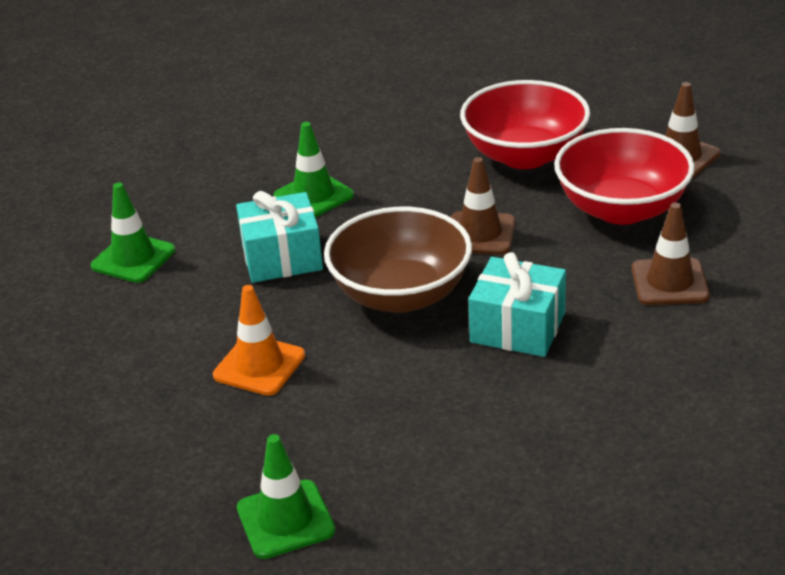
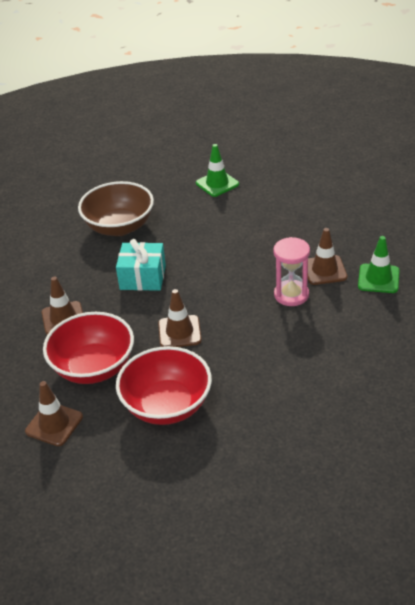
camera: 165 degrees right, 5 degrees up
orange traffic cone [213,285,305,396] -> none
turquoise gift [236,191,323,283] -> pink hourglass [273,237,310,306]
green traffic cone [274,122,354,218] -> none
brown bowl [324,207,472,313] -> brown bowl moved to [78,181,154,236]
none -> brown traffic cone [308,228,347,285]

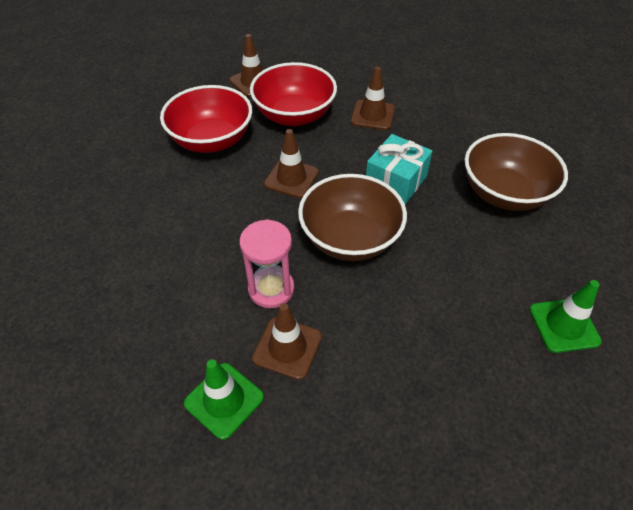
camera: 115 degrees right, 10 degrees up
none -> brown bowl [298,174,407,261]

